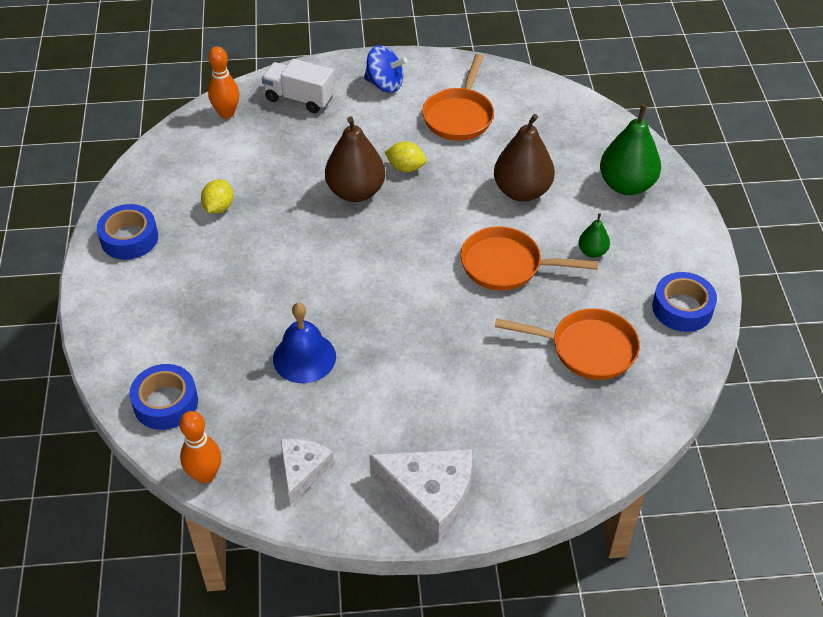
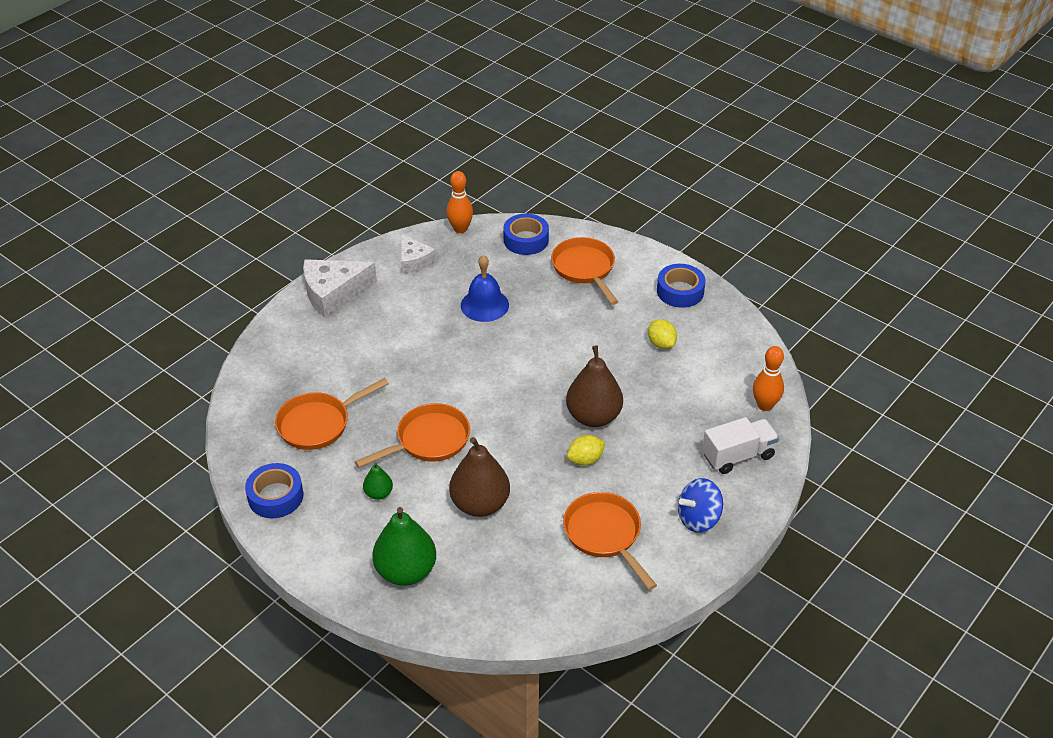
camera: 135 degrees right, 5 degrees down
none -> orange pan [551,237,618,305]

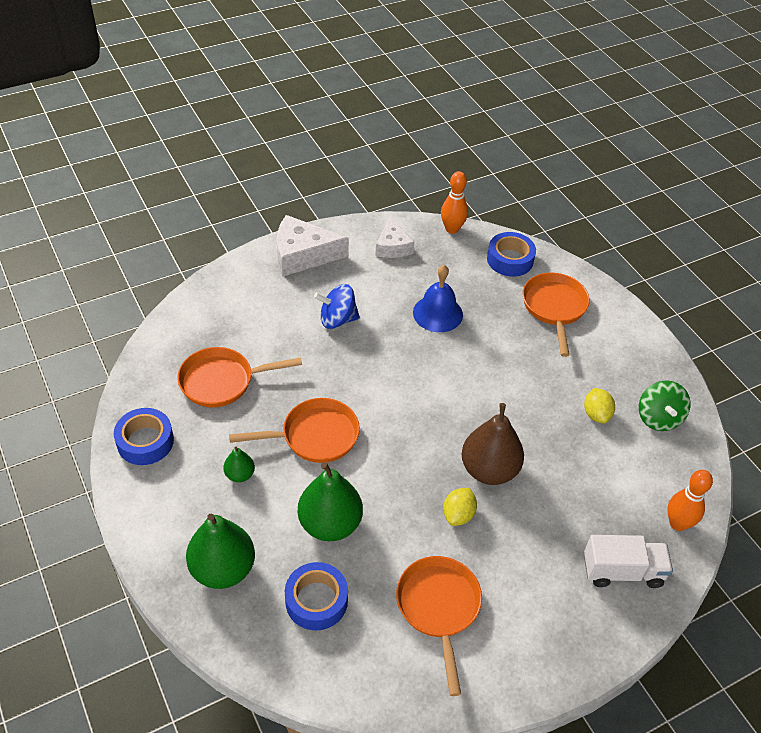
camera: 20 degrees right, 5 degrees up
brown pear [449,437,510,517] -> green pear [298,462,363,541]
yellow lemon [567,435,606,466] -> yellow lemon turned 60 degrees counterclockwise [443,488,477,526]
blue tape [657,264,706,308] -> blue tape moved to [285,562,348,630]
blue spinning top [678,478,723,533] -> blue spinning top moved to [314,284,360,329]
none -> green spinning top [639,381,691,431]

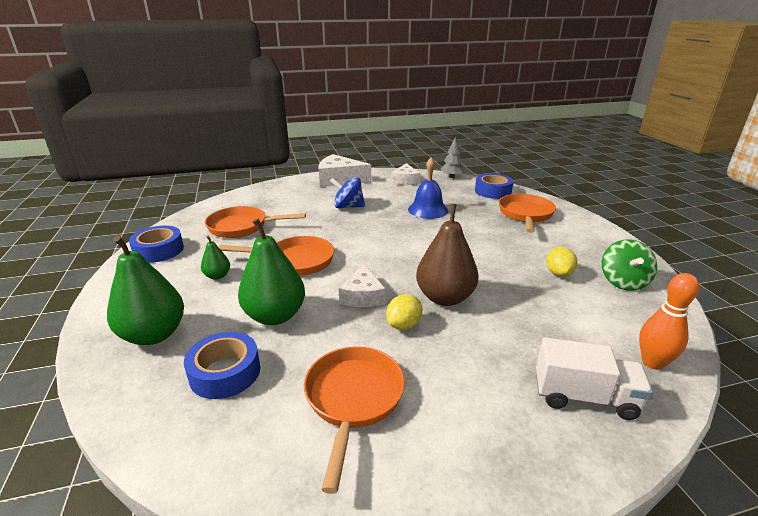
camera: 15 degrees right, 20 degrees down
orange bowling pin [441,171,468,234] -> grey tree [441,137,465,178]
none -> white cheese [338,264,386,307]

